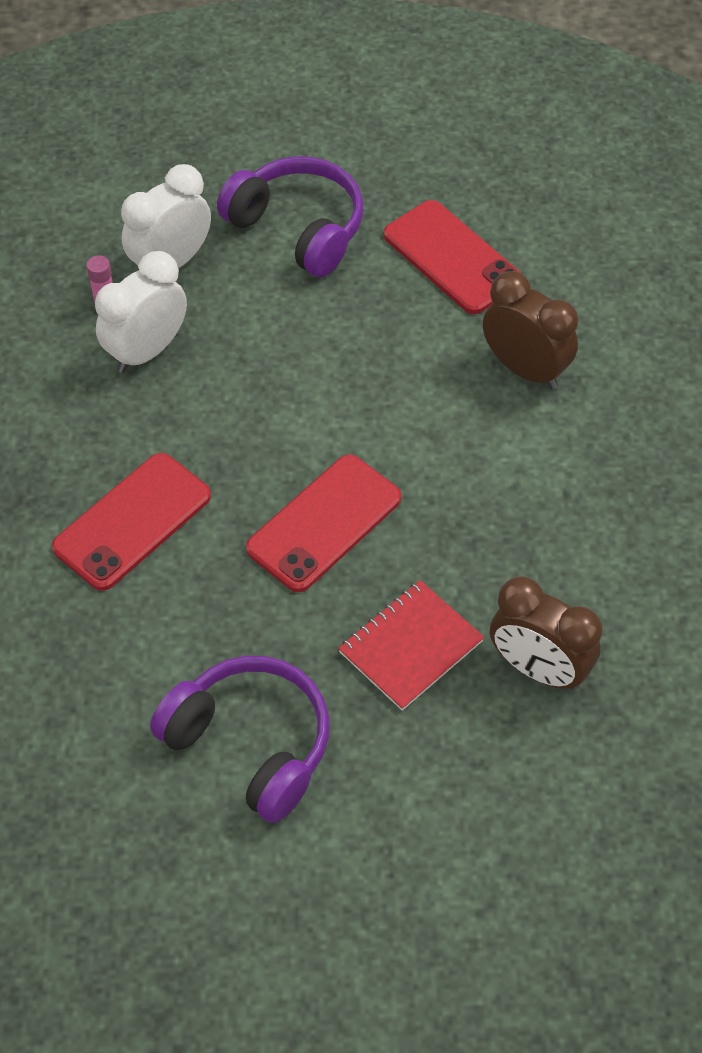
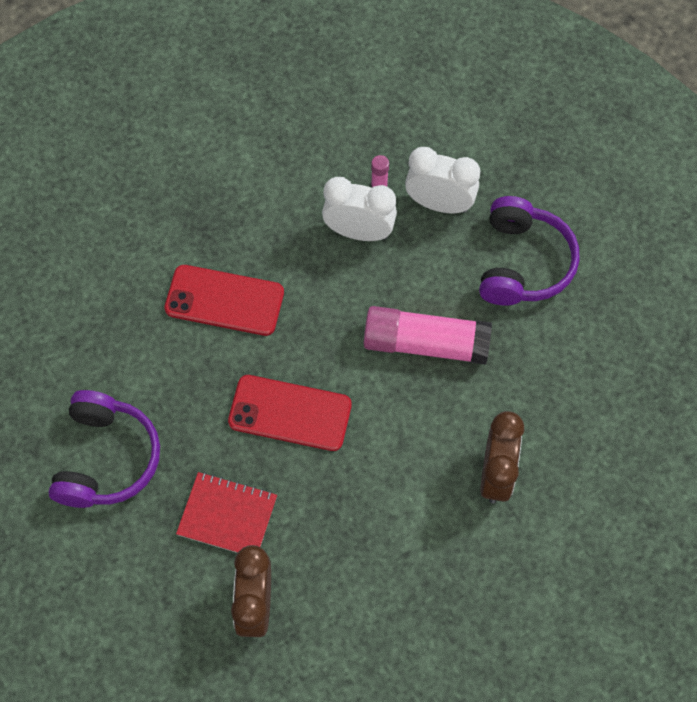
camera: 60 degrees right, 10 degrees up
red phone [384,200,521,314] -> none
none -> pink glue stick [364,306,492,365]

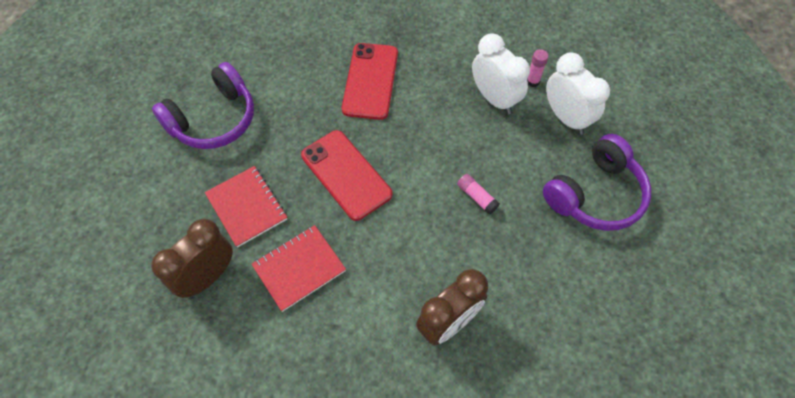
camera: 40 degrees right, 5 degrees down
red phone [164,265,284,336] -> red phone turned 45 degrees clockwise [342,43,398,120]
pink glue stick [364,306,492,365] -> pink glue stick [457,174,500,215], size x0.42
none -> red notebook [252,225,346,312]

